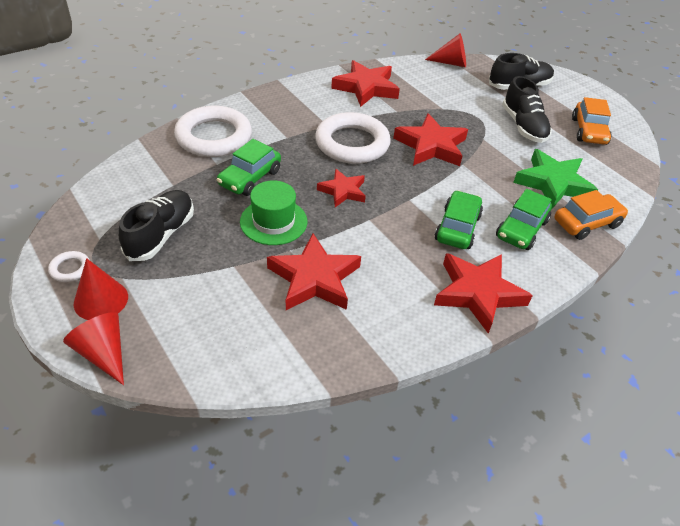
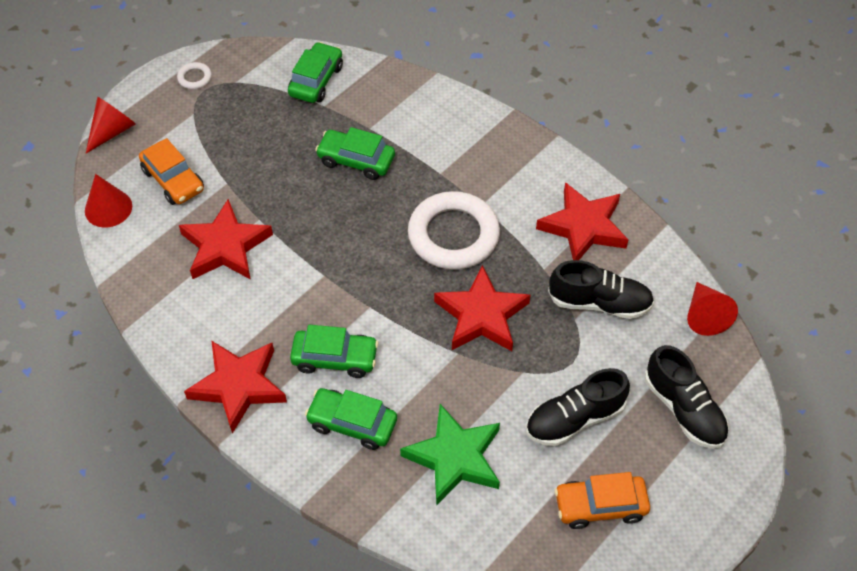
camera: 80 degrees right, 10 degrees up
red cone [74,258,128,320] -> red cone moved to [85,174,132,228]
black shoe [119,190,194,261] -> black shoe moved to [548,260,654,319]
white ring [174,106,252,157] -> none
green hat [240,180,307,245] -> none
red star [317,168,366,207] -> none
orange car [555,190,628,240] -> orange car moved to [139,138,204,205]
none -> green car [288,42,343,103]

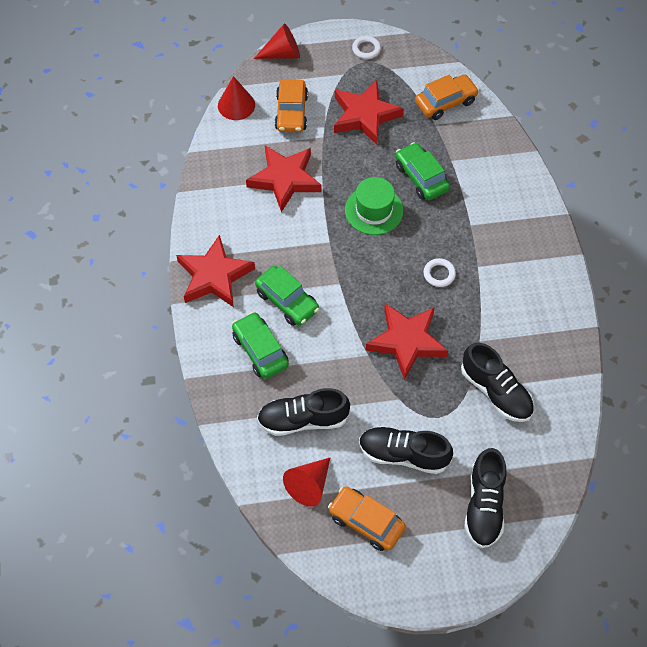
camera: 40 degrees right, 5 degrees up
green car [288,42,343,103] -> orange car [415,74,479,120]
green star [400,404,500,506] -> black shoe [257,388,350,436]
white ring [408,191,500,270] -> white ring [423,258,456,287], size x0.41
red star [536,182,629,260] -> red star moved to [334,80,404,145]
red cone [687,282,738,336] -> red cone moved to [283,458,330,507]
none -> green hat [345,177,404,235]

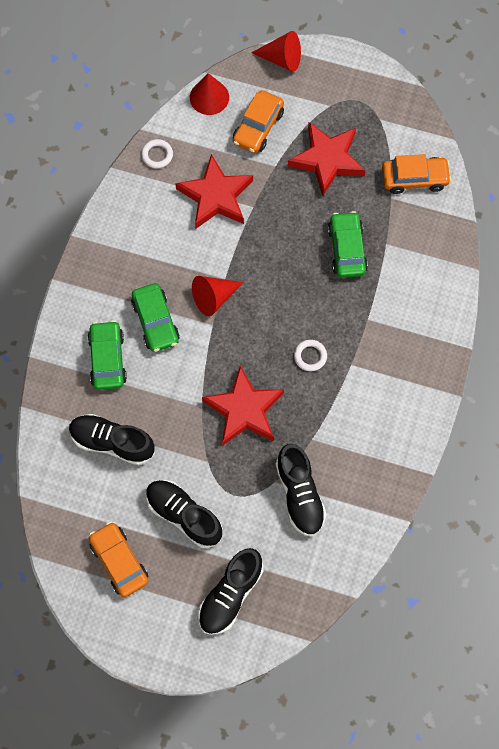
camera: 25 degrees right, 10 degrees up
red star [176,235,255,307] -> none
red cone [283,458,330,507] -> red cone moved to [192,276,243,316]
green hat [345,177,404,235] -> none
white ring [352,36,381,59] -> white ring moved to [141,139,173,168]

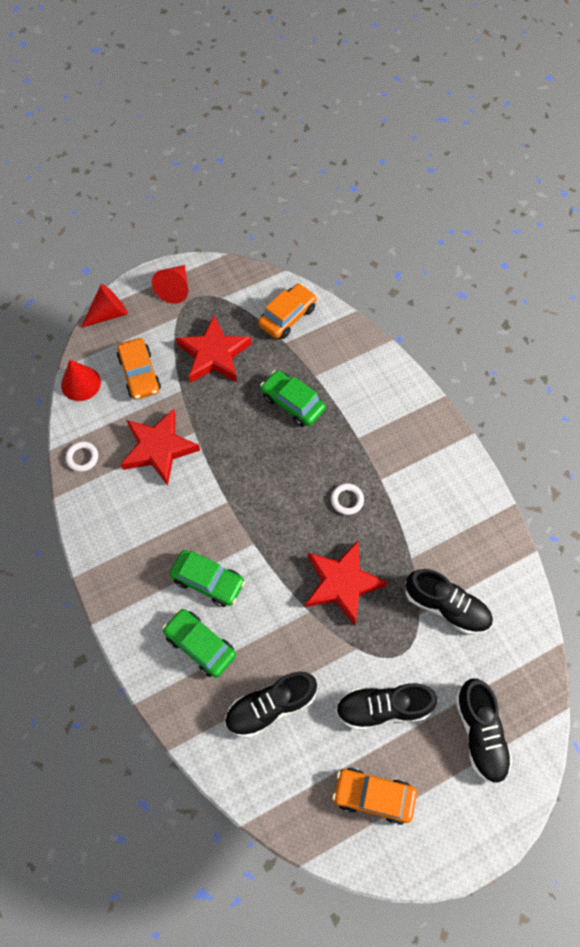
camera: 45 degrees left, 5 degrees down
red cone [192,276,243,316] -> red cone moved to [152,265,188,304]

